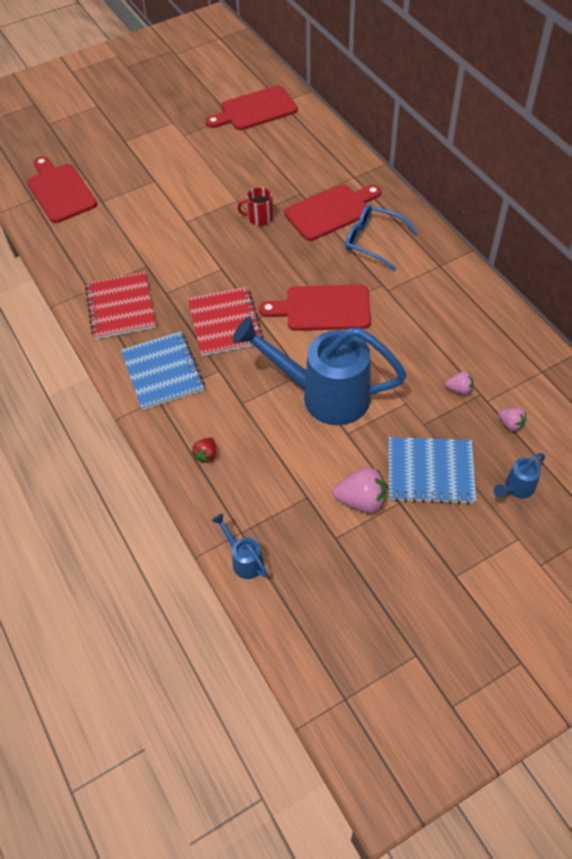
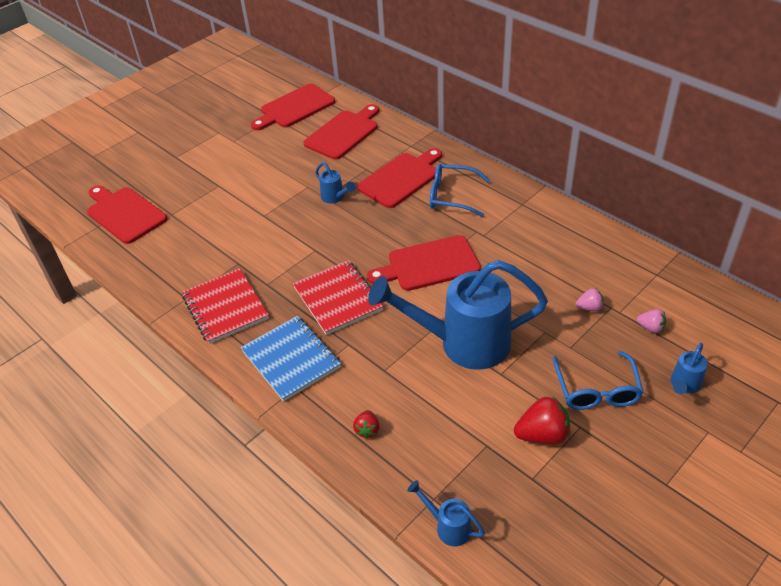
camera: 15 degrees left, 10 degrees down
red mug [237,187,273,226] -> blue watering can [315,162,356,203]
pink strawberry [333,467,386,513] -> red strawberry [514,397,570,444]
blue notebook [389,437,476,505] -> blue glasses [553,351,644,410]
none -> red cutting board [303,104,379,159]

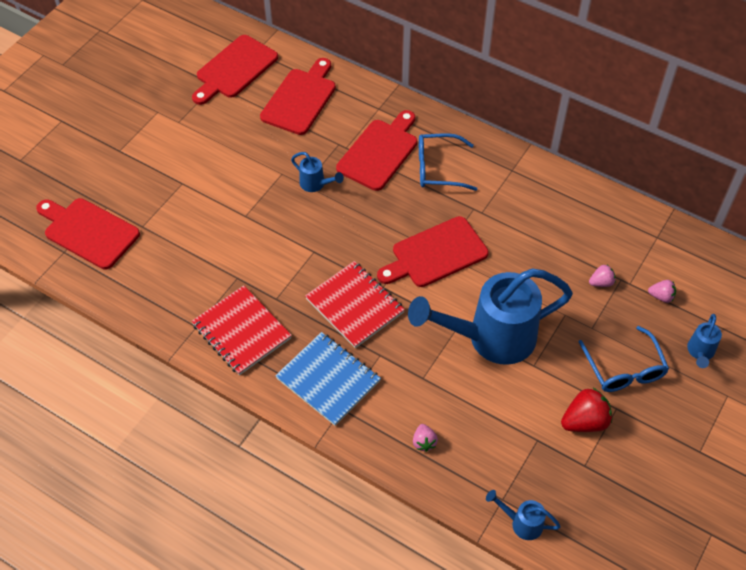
camera: 15 degrees left, 10 degrees up
red strawberry [353,410,380,439] -> pink strawberry [413,424,438,452]

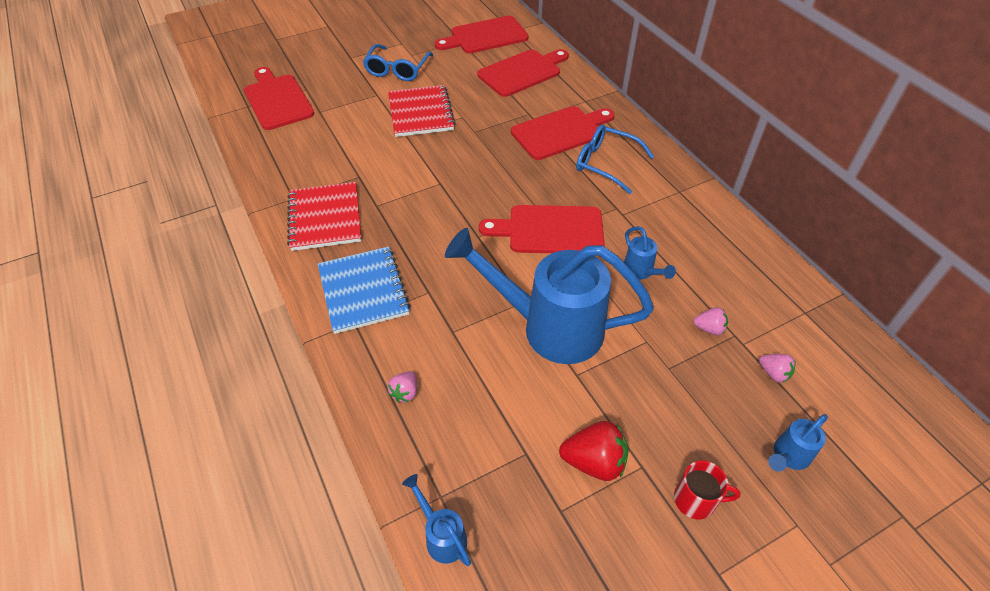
camera: 30 degrees right, 5 degrees down
blue watering can [291,152,344,192] -> blue watering can moved to [624,226,676,280]
red notebook [305,261,405,348] -> red notebook moved to [388,85,456,137]
blue glasses [579,326,669,392] -> blue glasses moved to [363,44,433,81]
none -> red mug [674,460,741,520]

